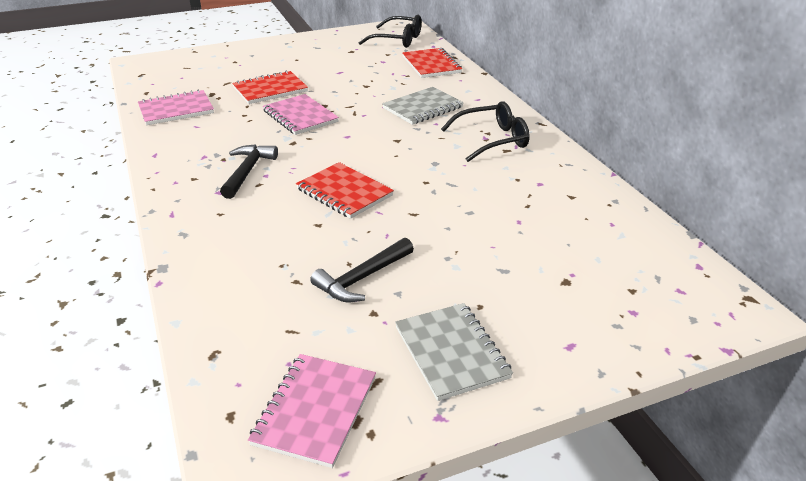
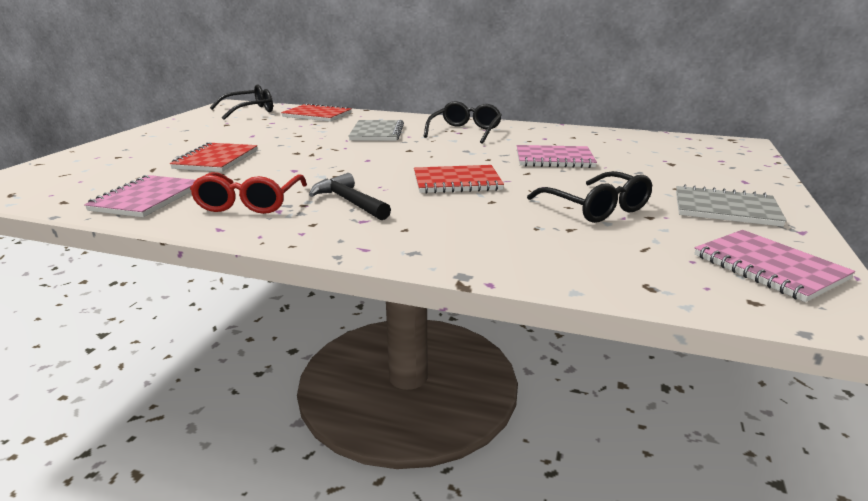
camera: 50 degrees left, 10 degrees down
pink notebook [263,94,339,135] -> pink notebook moved to [517,145,597,168]
black hammer [310,238,414,302] -> black glasses [527,171,652,223]
none -> red glasses [190,172,307,214]

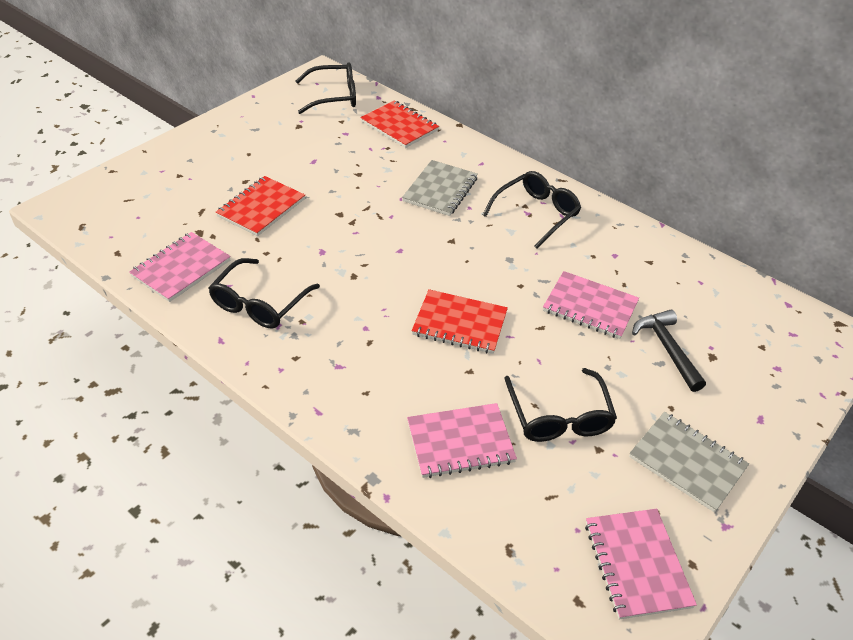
camera: 20 degrees right, 20 degrees up
red glasses [190,172,307,214] -> black glasses [208,258,320,329]
black hammer [309,173,391,220] -> black hammer moved to [632,310,706,392]
none -> pink notebook [407,403,517,478]

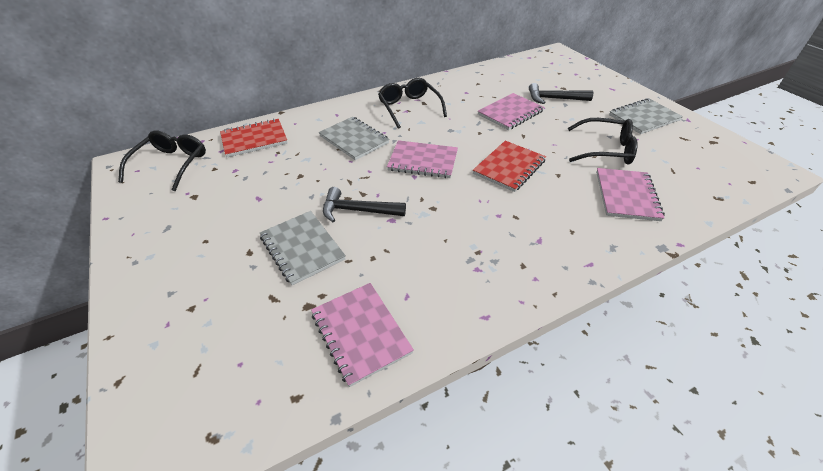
camera: 65 degrees left, 0 degrees up
black glasses [208,258,320,329] -> none
red notebook [215,176,305,236] -> grey notebook [260,211,346,285]
pink notebook [585,509,697,620] -> pink notebook moved to [387,140,458,178]
none -> black hammer [323,187,406,222]

